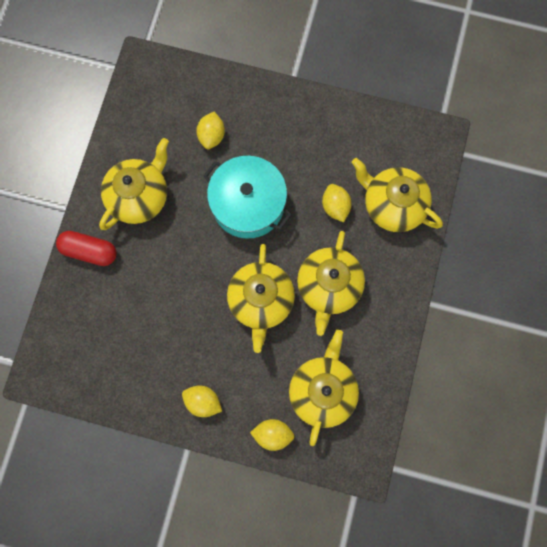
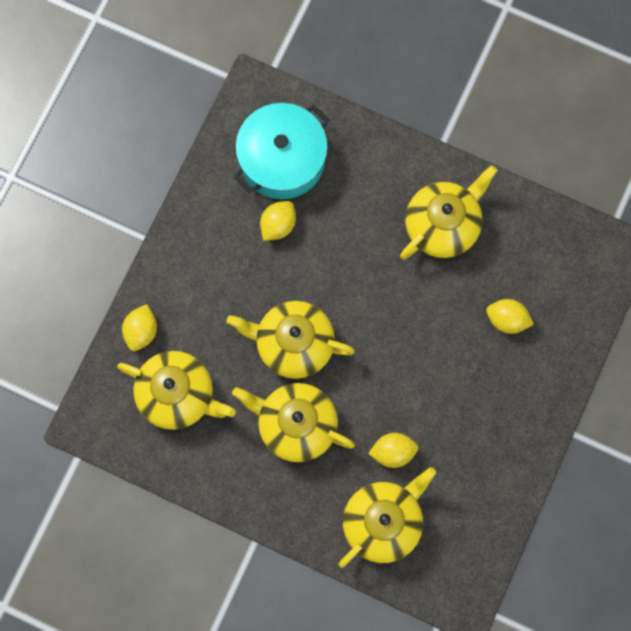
camera: 100 degrees right, 0 degrees up
red capsule [56,231,117,266] -> none
yellow teapot [99,138,169,230] -> yellow teapot turned 90 degrees counterclockwise [400,165,497,259]
yellow lemon [182,385,222,417] -> yellow lemon moved to [260,201,296,241]
turquoise pot [203,156,292,239] -> turquoise pot moved to [234,103,329,199]

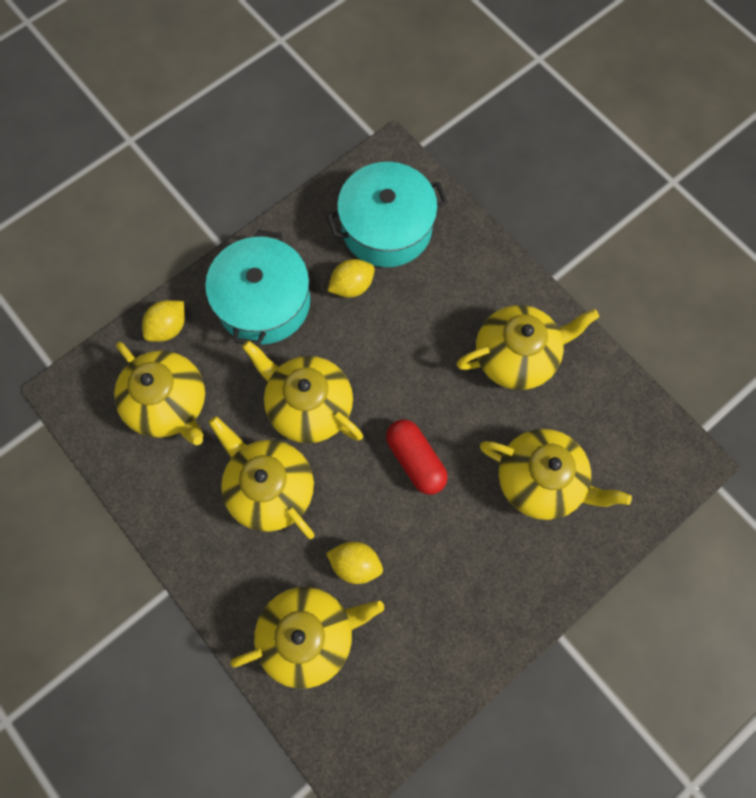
camera: 25 degrees right, 5 degrees down
yellow lemon [486,299,534,334] -> yellow teapot [480,429,632,520]
none -> turquoise pot [205,230,310,346]
none -> red capsule [386,419,448,495]

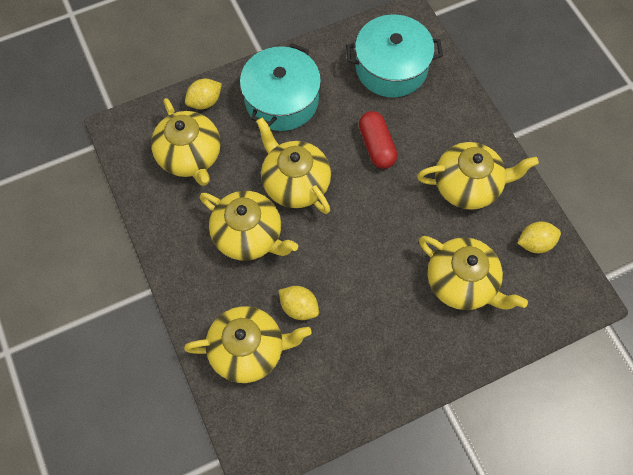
camera: 15 degrees right, 5 degrees down
yellow teapot [209,416,314,539] -> yellow teapot turned 150 degrees clockwise [200,191,298,261]
yellow lemon [328,259,375,298] -> yellow lemon moved to [518,221,561,253]
red capsule [386,419,448,495] -> red capsule moved to [359,111,397,169]

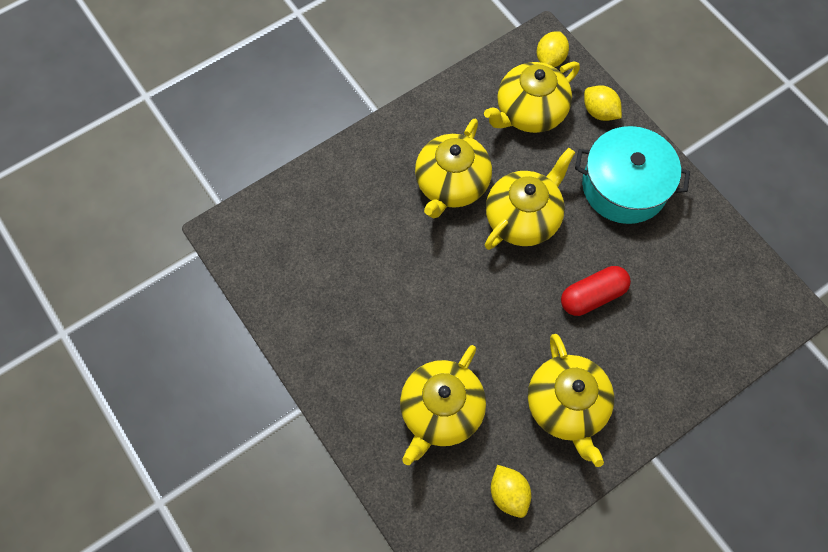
camera: 80 degrees right, 0 degrees up
yellow teapot [184,306,312,383] -> none
yellow lemon [279,286,319,320] -> yellow lemon moved to [537,32,569,67]
turquoise pot [346,15,443,97] -> none

